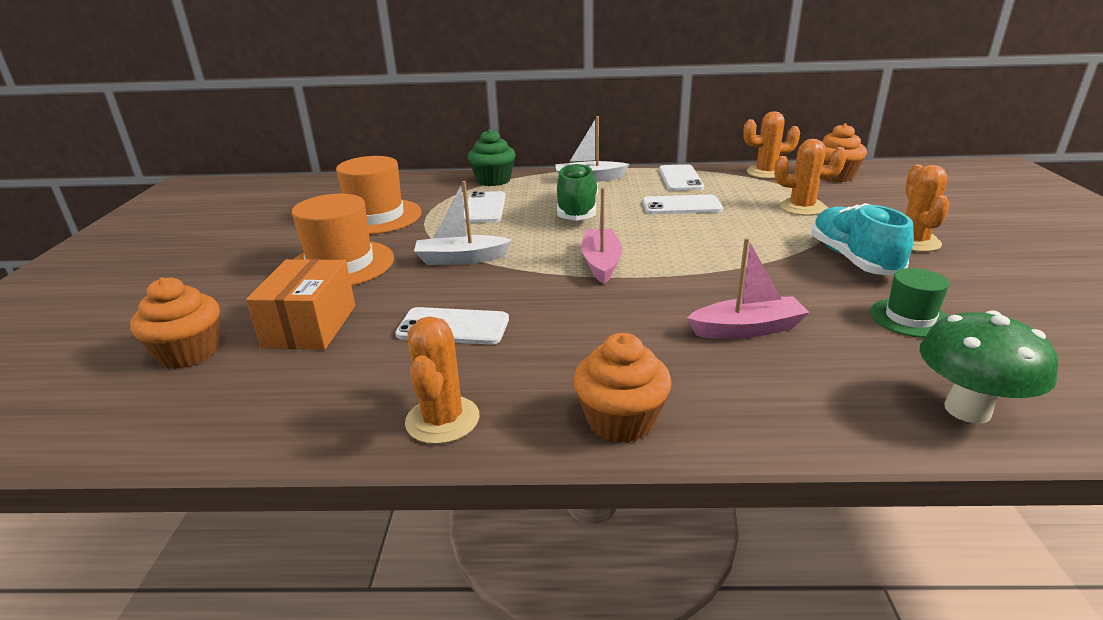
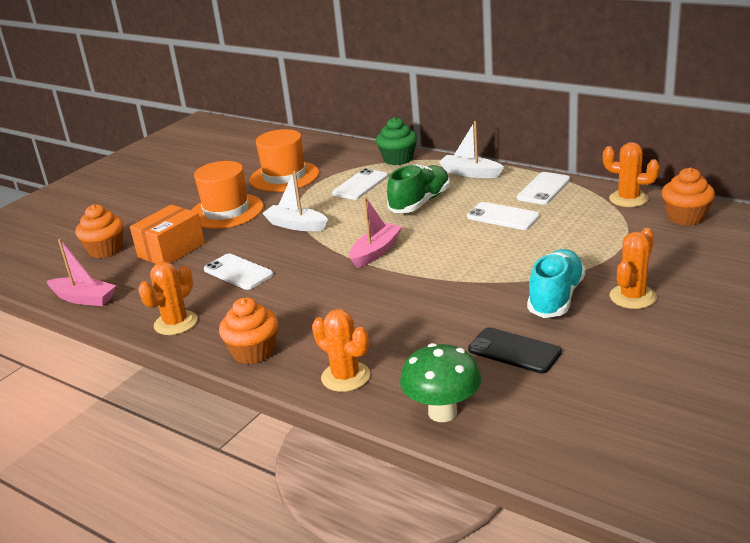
camera: 35 degrees right, 0 degrees up
pink boat [687,238,810,339] -> pink boat moved to [47,239,116,306]
orange cactus [774,139,847,216] -> orange cactus moved to [312,309,370,392]
green hat [870,268,949,338] -> black phone [468,327,562,374]

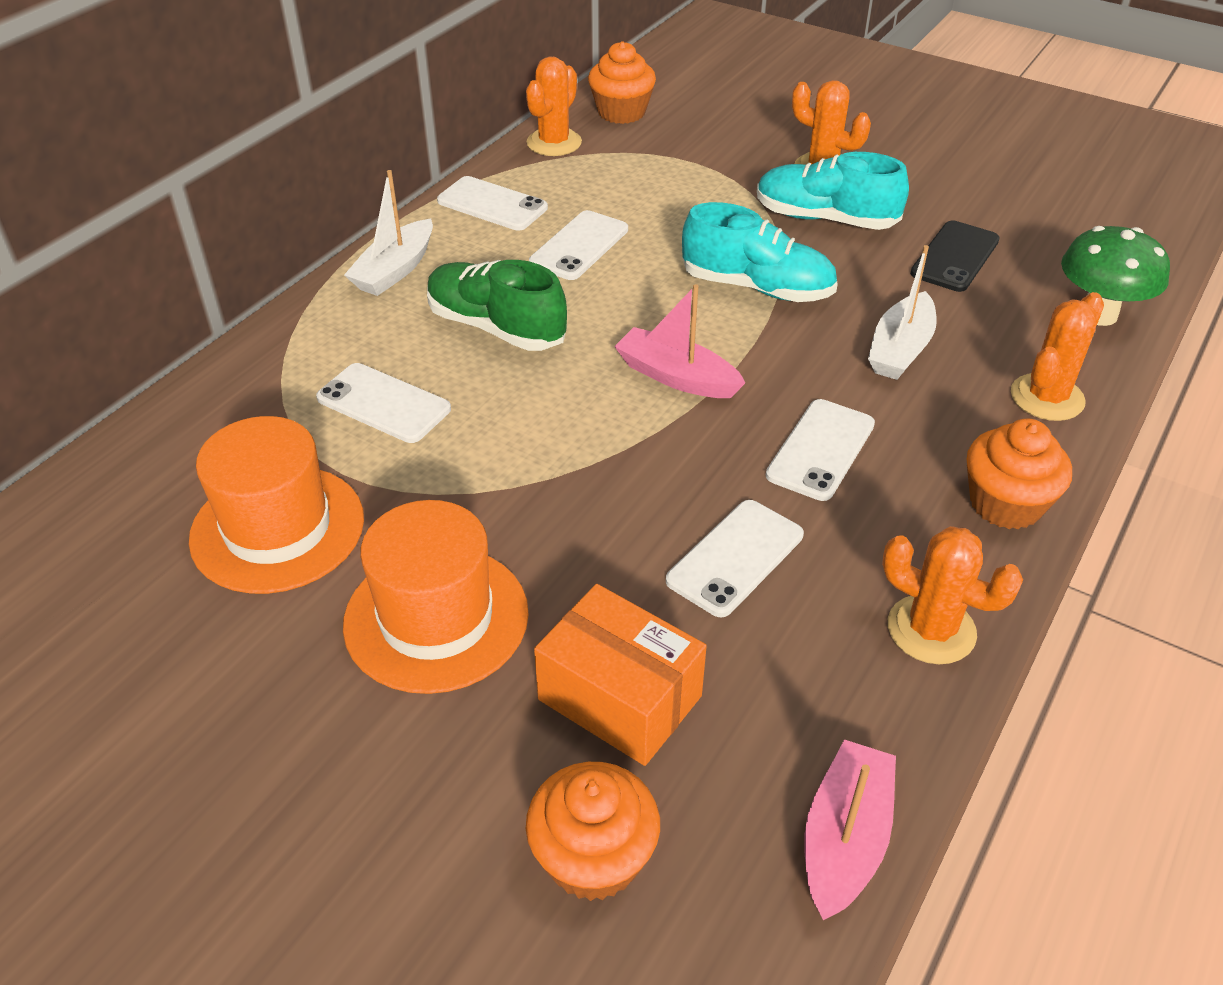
camera: 95 degrees left, 15 degrees up
white boat [262,171,328,231] -> white boat moved to [868,245,937,380]
green cupcake [376,117,417,165] -> none
none -> turquoise shoe [682,202,838,302]
none -> white phone [766,399,875,501]

